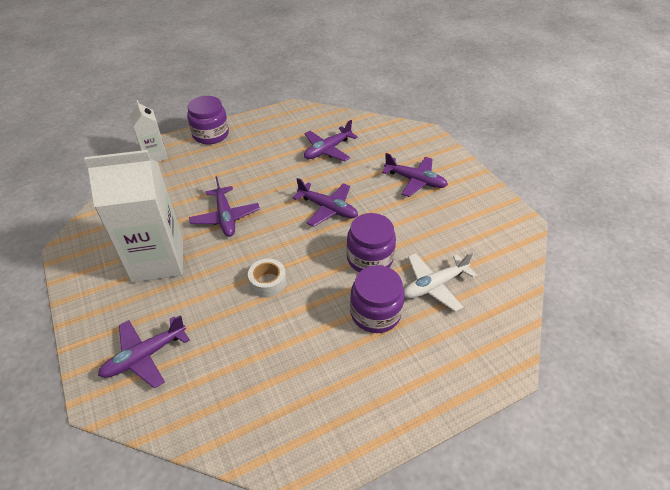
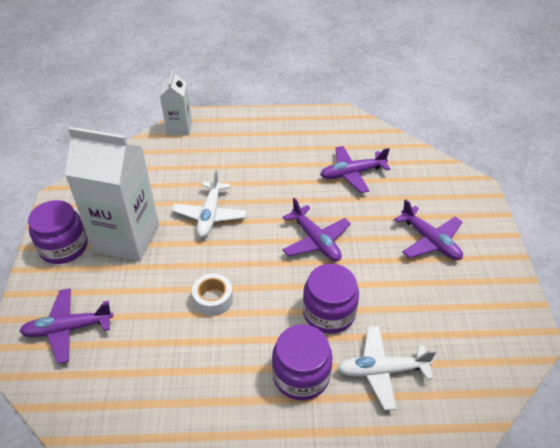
camera: 25 degrees right, 0 degrees up
purple jar [187,96,229,144] -> purple jar moved to [28,200,88,264]
purple plane [189,176,260,237] -> white plane [172,170,247,237]

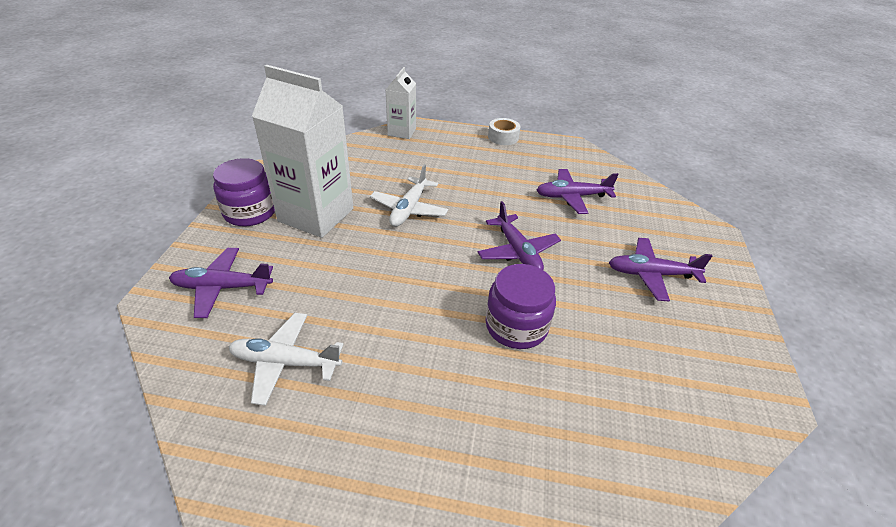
camera: 10 degrees right, 5 degrees down
white tape [192,273,233,316] -> white tape moved to [488,118,520,145]
purple jar [272,325,333,400] -> none
white plane [337,326,436,410] -> white plane moved to [229,313,344,406]
purple plane [394,199,463,260] -> purple plane turned 120 degrees clockwise [609,238,712,301]

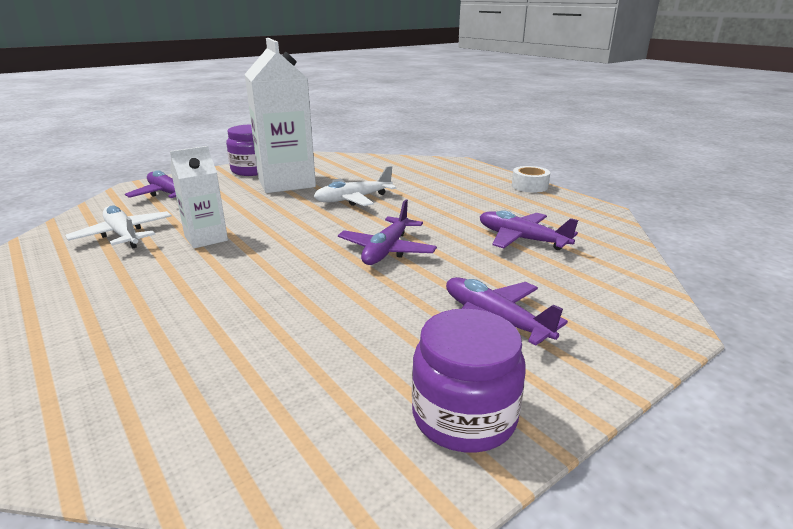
camera: 45 degrees right, 15 degrees down
white carton [386,67,416,139] -> white carton moved to [170,146,228,249]
purple jar [485,264,556,349] -> purple jar moved to [412,308,526,452]

